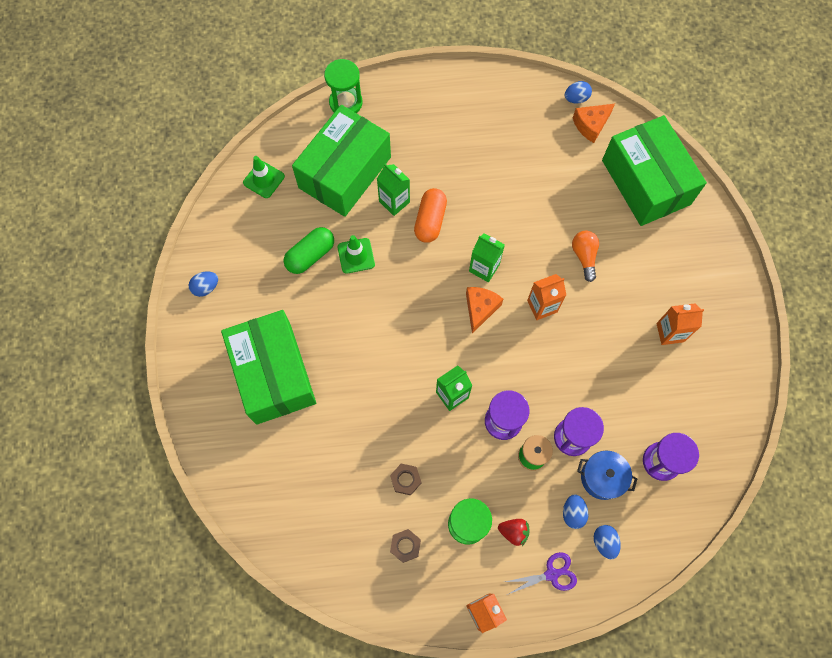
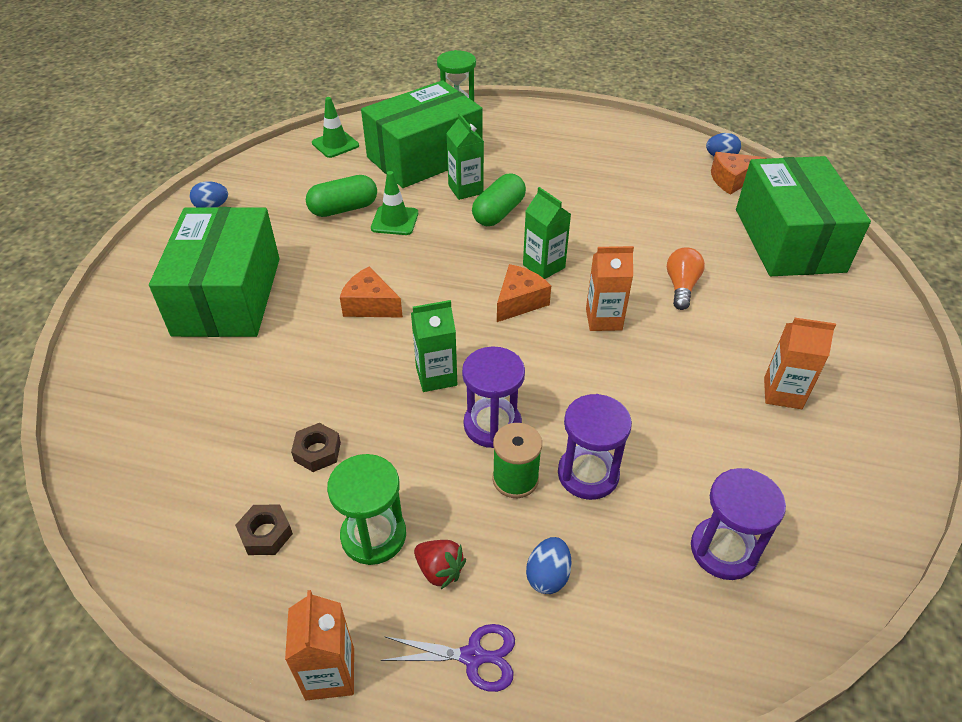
camera: 20 degrees right, 25 degrees down
orange capsule [414,188,447,243] -> green capsule [472,174,526,226]
blue pot [577,451,637,500] -> none
blue egg [594,525,621,559] -> none
none -> orange cheese [340,267,403,318]

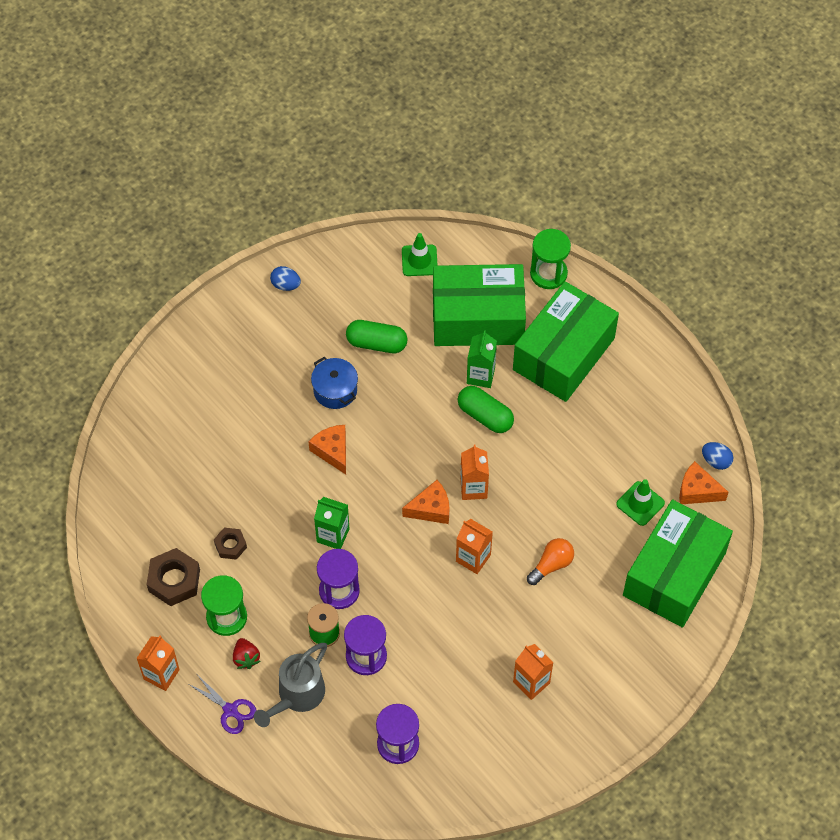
camera: 35 degrees right, 15 degrees up
green box [149,207,280,337] -> green box moved to [513,281,619,402]
brown nut [235,505,293,555] -> brown nut [147,548,200,606], size x1.68
green traffic cone [371,171,418,235] -> green traffic cone moved to [616,479,665,526]
green capsule [472,174,526,226] -> green capsule turned 60 degrees clockwise [458,386,514,433]
green carton [523,187,571,279] -> orange carton [460,444,489,500]
blue egg [526,537,572,594] -> grey watering can [254,643,327,727]
none -> blue pot [311,356,358,409]

